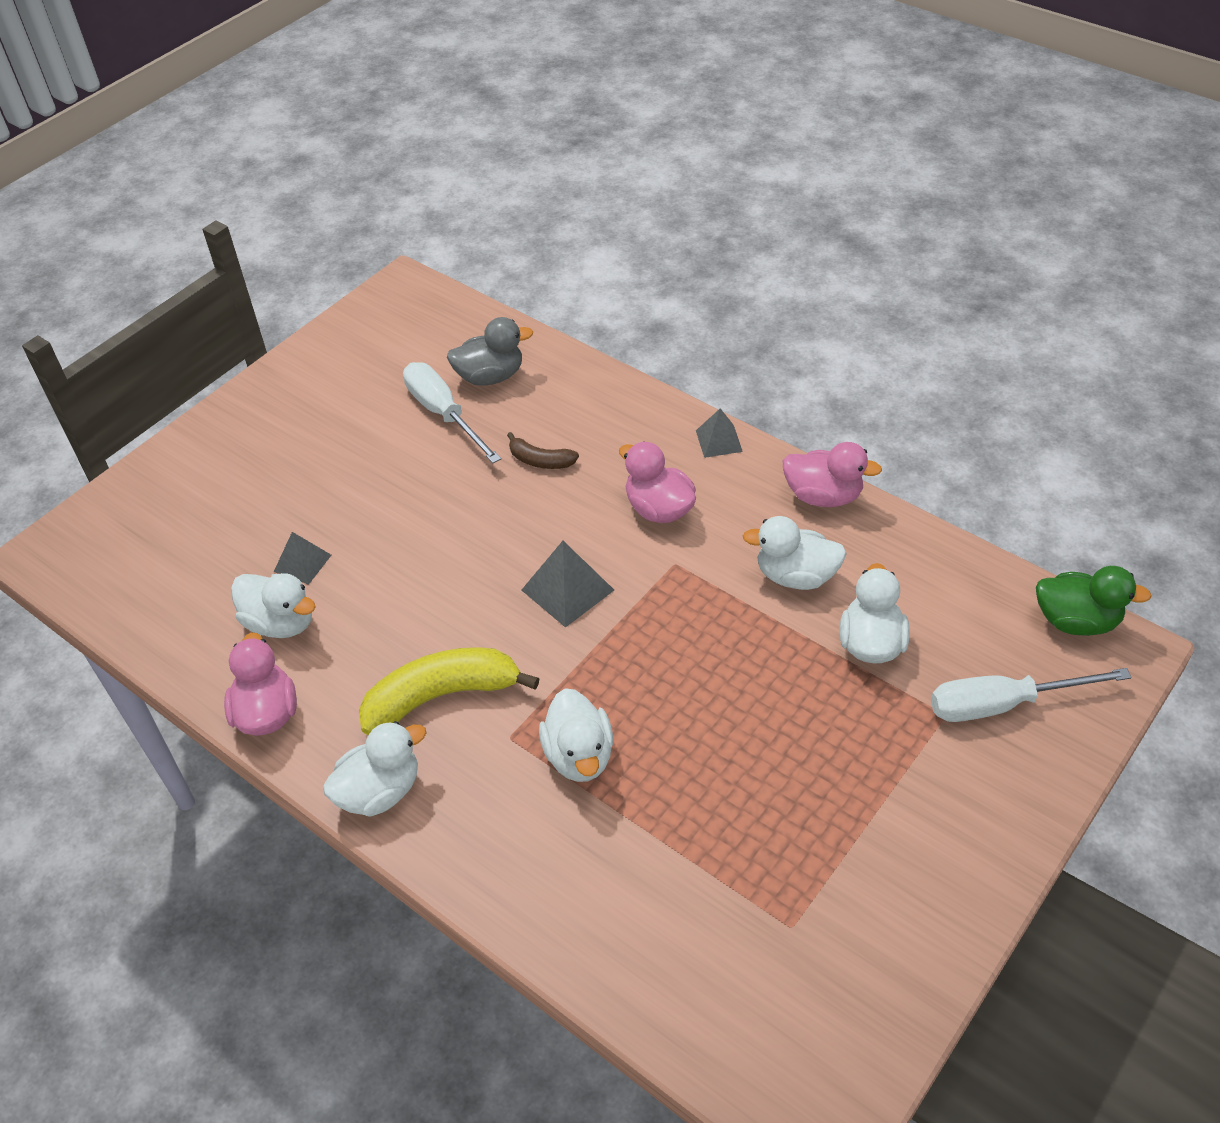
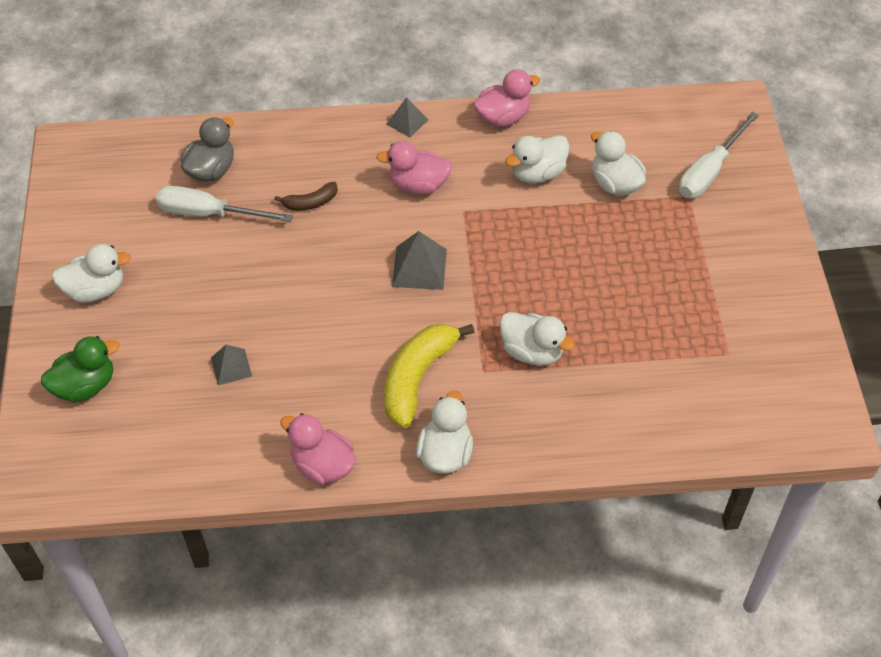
camera: 45 degrees left, 5 degrees up
white duck [231,573,316,638] -> white duck moved to [52,244,131,302]
green duck [1036,566,1152,636] -> green duck moved to [41,336,120,403]

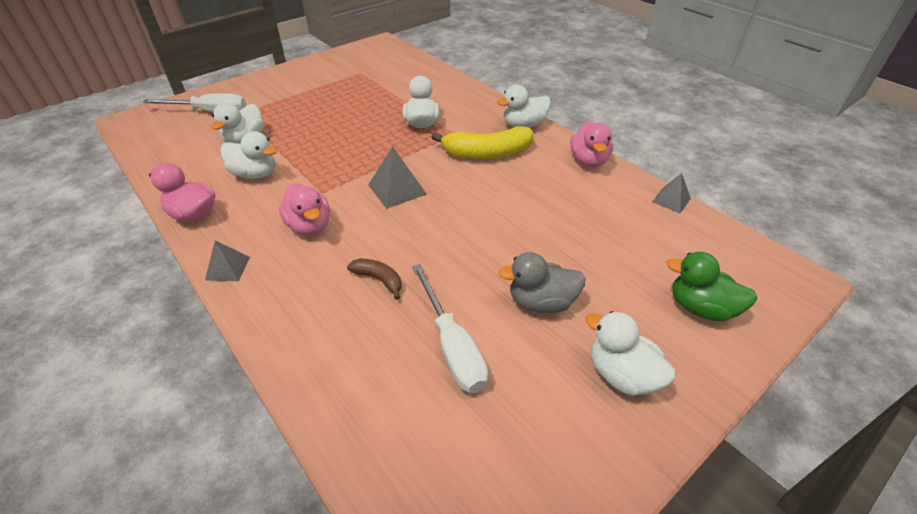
camera: 125 degrees left, 10 degrees down
grey duck [181,117,234,182] -> grey duck moved to [498,252,586,313]
grey pyramid [211,345,252,385] -> grey pyramid moved to [652,173,691,213]

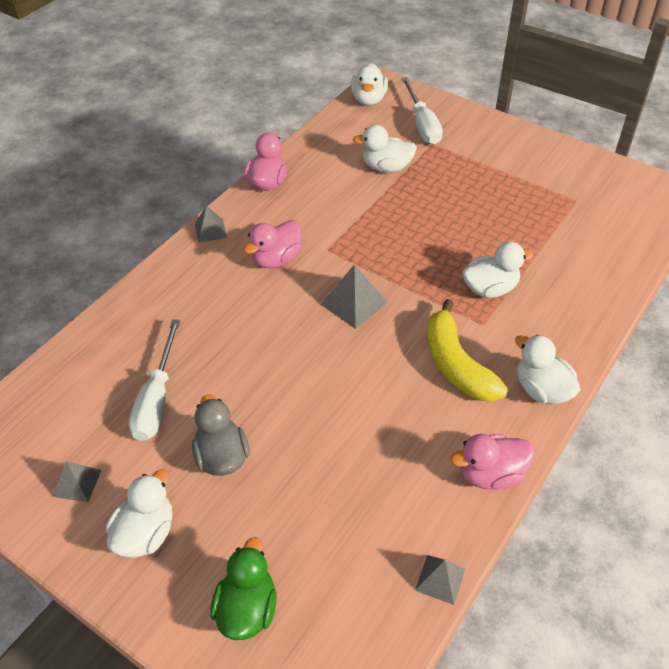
camera: 75 degrees right, 5 degrees up
white duck [220,131,277,179] -> white duck moved to [351,63,388,106]
brown banana [347,259,401,300] -> none
white screwdriver [412,264,488,393] -> white screwdriver turned 45 degrees counterclockwise [129,319,180,441]
none -> grey pyramid [53,461,101,502]

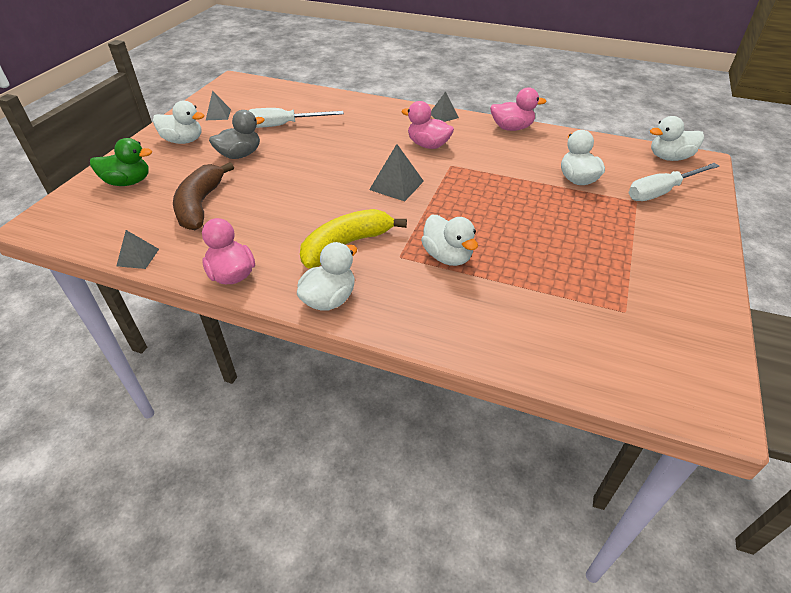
camera: 75 degrees right, 5 degrees down
none -> brown banana [173,162,234,230]

